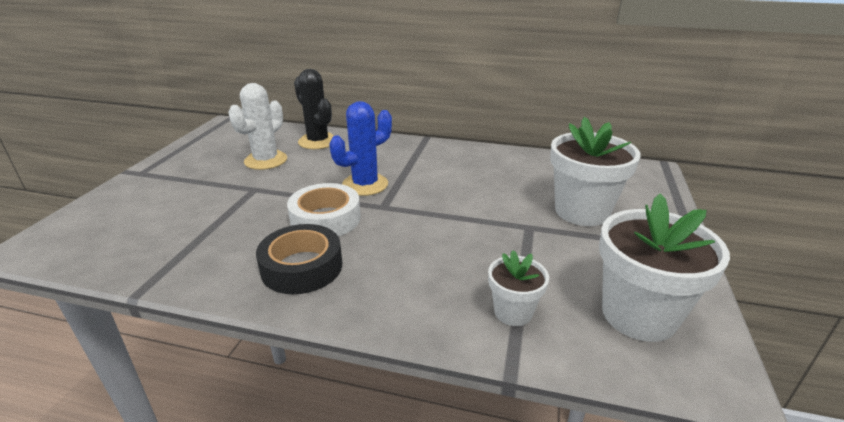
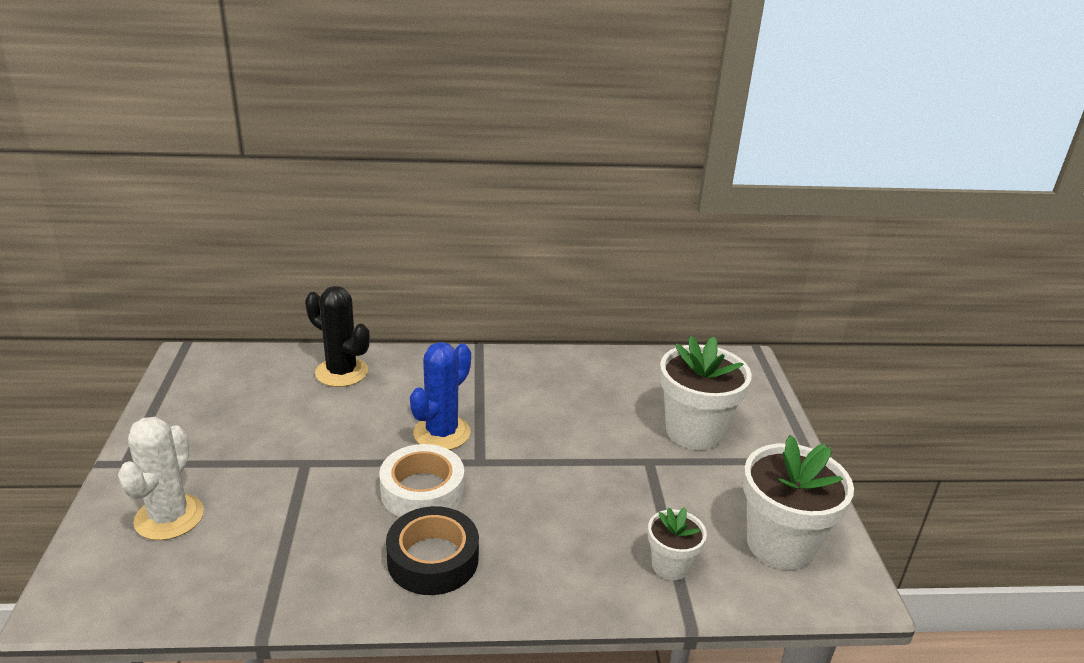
camera: 20 degrees left, 0 degrees up
white cactus [228,83,287,170] -> white cactus moved to [118,417,204,540]

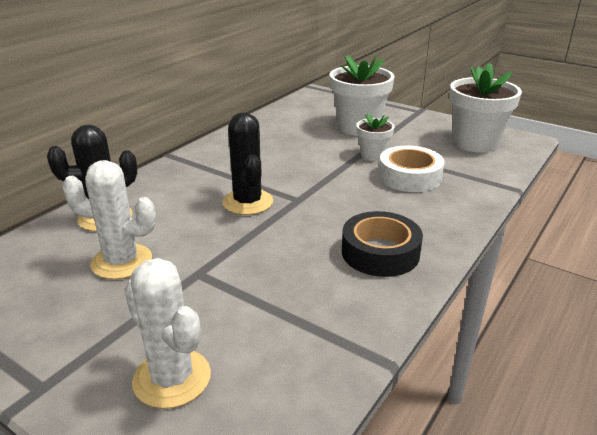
camera: 50 degrees left, 0 degrees up
white tape [379,444,464,517] -> white tape moved to [378,145,445,192]
blue cactus [410,342,471,450] -> black cactus [222,112,273,215]
white flower pot [648,507,707,580] -> white flower pot moved to [356,114,394,161]
none -> white cactus [62,160,156,279]

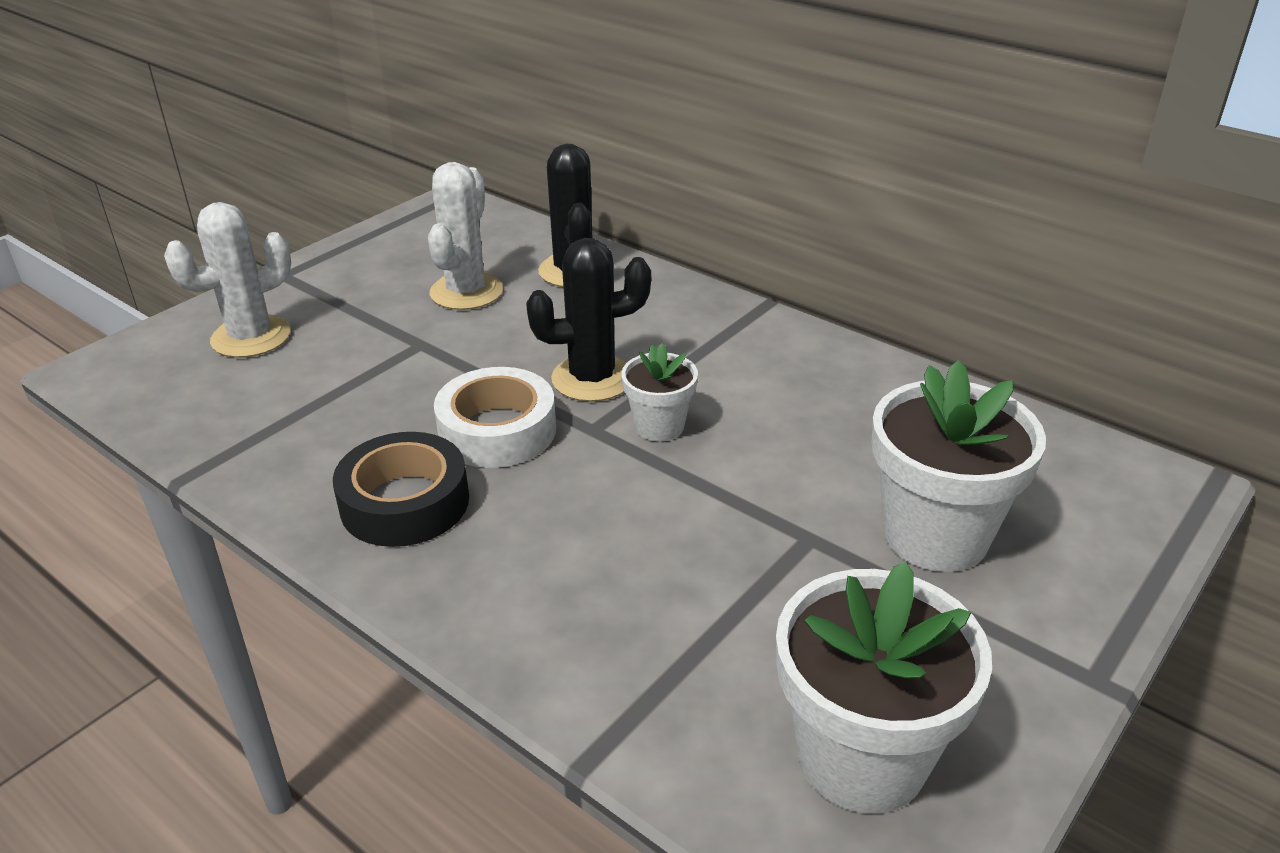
camera: 95 degrees right, 5 degrees up
white flower pot [356,114,394,161] -> white flower pot moved to [621,343,698,442]
white tape [378,145,445,192] -> white tape moved to [434,367,556,468]

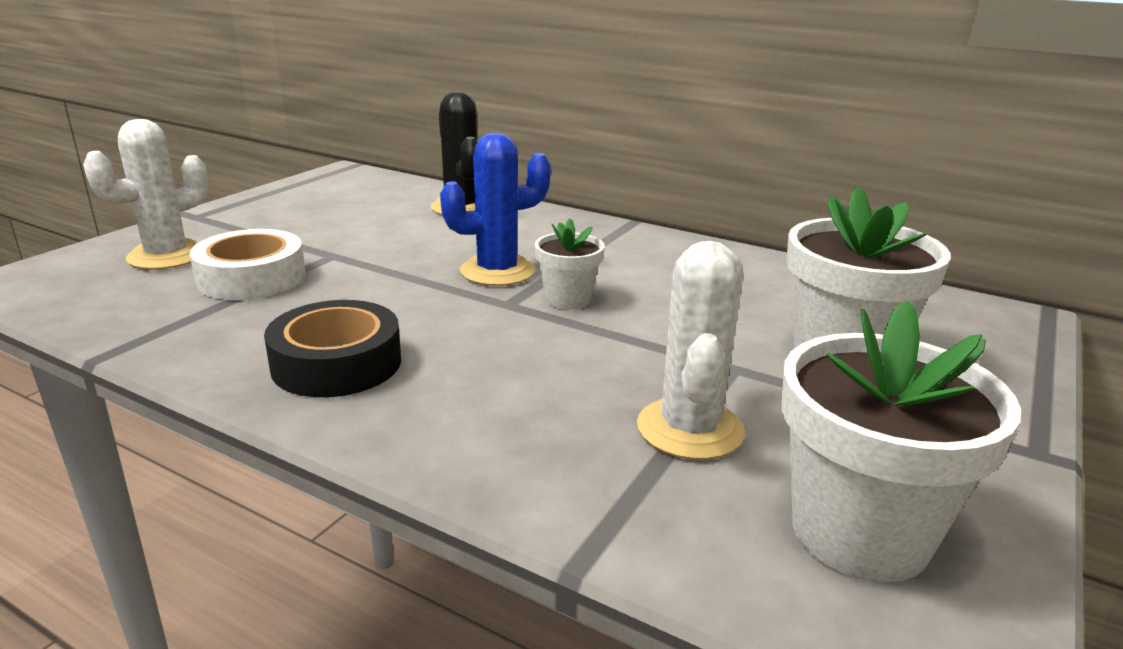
camera: 10 degrees left, 10 degrees down
white cactus [428,162,503,310] -> white cactus moved to [637,241,745,460]
white tape [434,367,556,468] -> white tape moved to [190,229,306,300]
black cactus [526,238,651,402] -> blue cactus [440,133,551,286]

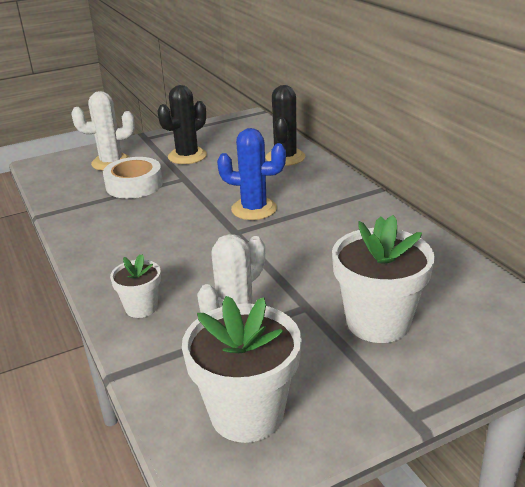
camera: 35 degrees right, 5 degrees up
black tape [264,300,401,397] -> none
white flower pot [535,219,605,310] -> white flower pot moved to [110,254,161,318]
none -> black cactus [157,85,207,164]

